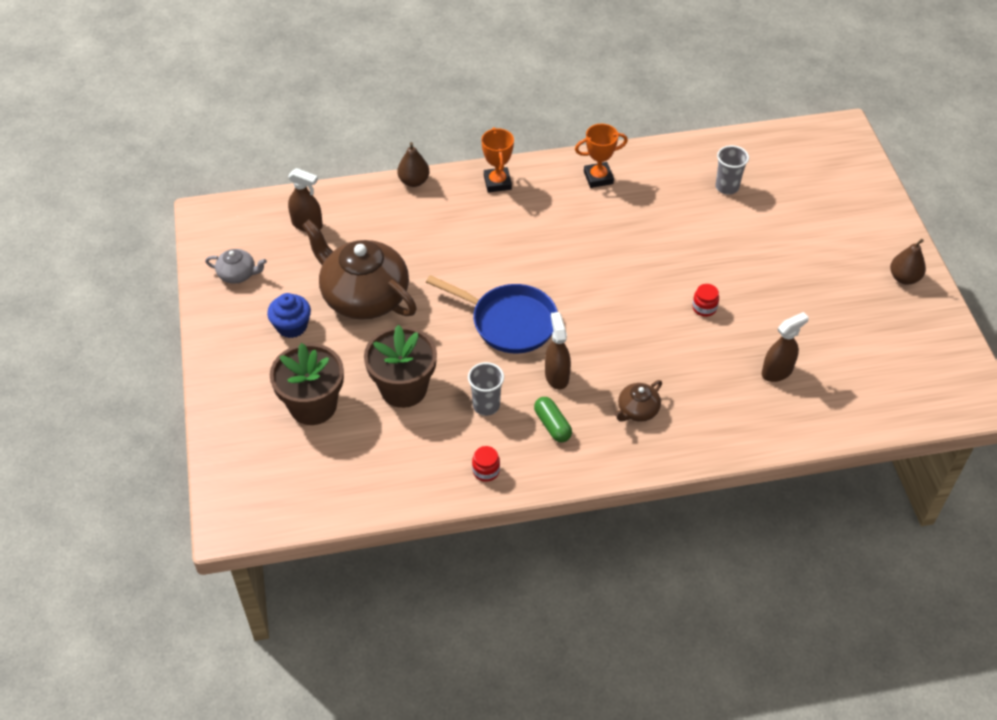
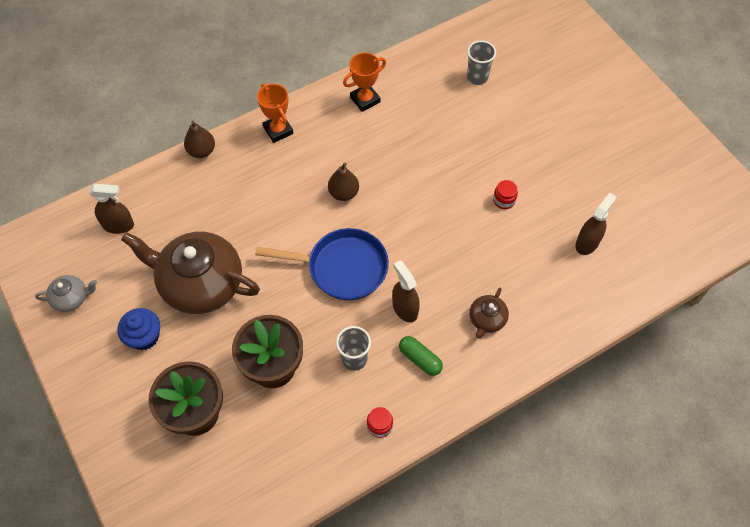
camera: 20 degrees left, 10 degrees up
brown pear [890,239,926,285] -> brown pear moved to [328,163,359,201]

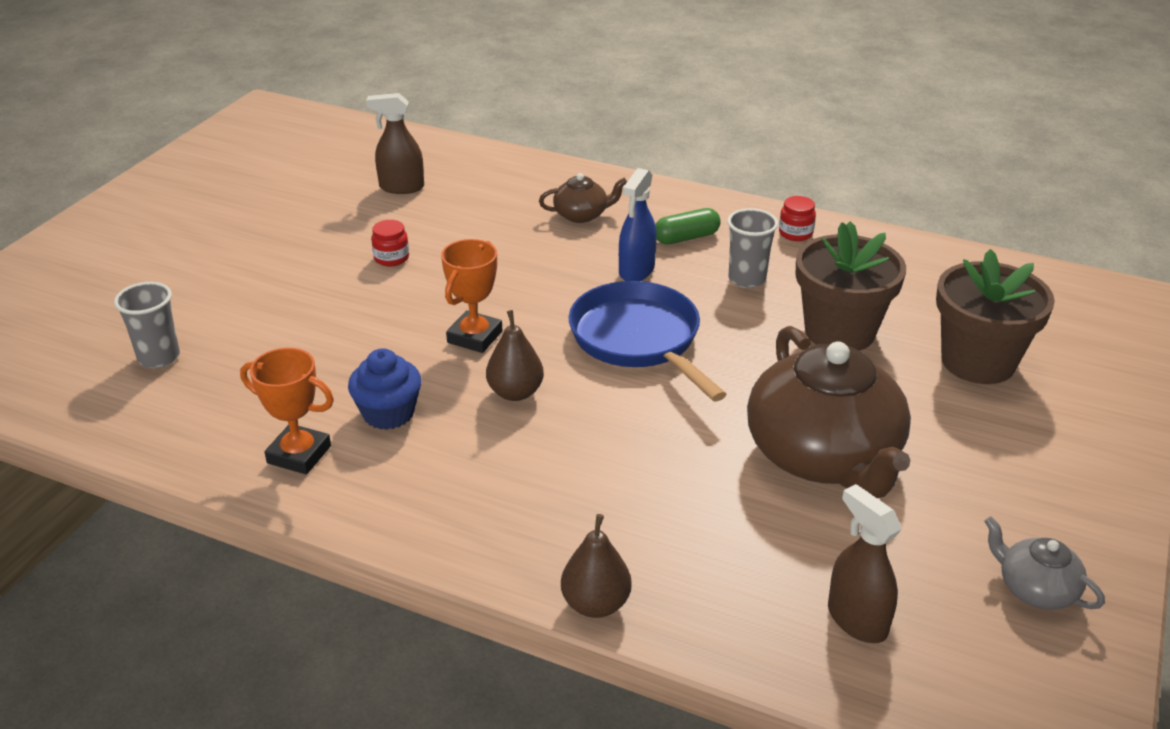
camera: 125 degrees left, 25 degrees down
blue cupcake [118,308,160,350] -> blue cupcake moved to [348,348,421,430]
orange trophy [257,83,293,143] -> orange trophy moved to [441,239,502,353]
brown spray bottle [392,260,420,322] -> blue spray bottle [619,168,657,281]
green capsule [399,336,443,376] -> green capsule turned 60 degrees clockwise [655,208,720,244]

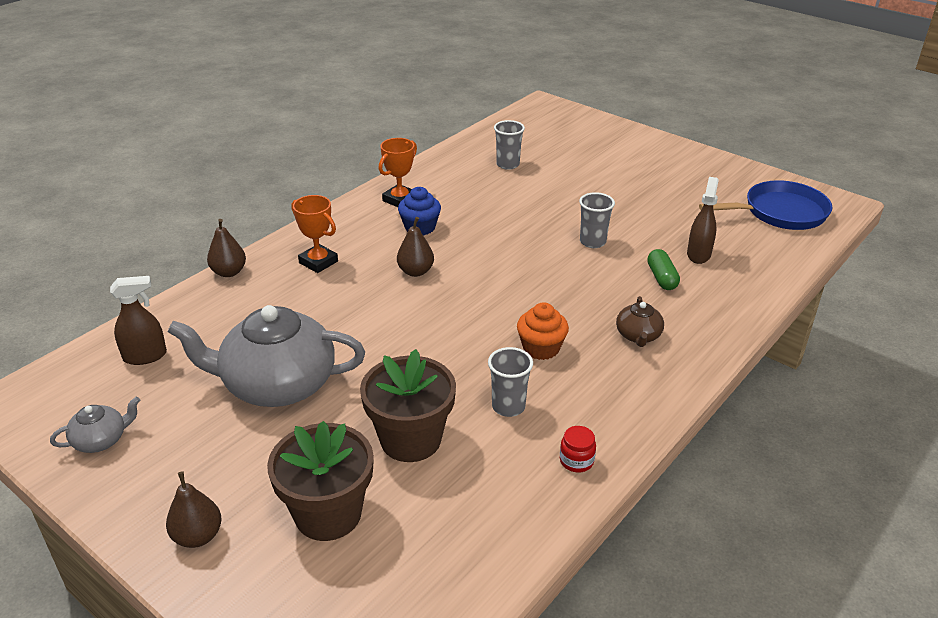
camera: 105 degrees right, 0 degrees up
red jar [371,220,409,266] -> grey cup [579,192,615,248]
orange trophy [441,239,502,353] -> orange trophy moved to [292,195,338,273]
blue pan [568,281,727,401] -> blue pan moved to [699,180,832,230]
blue spray bottle [619,168,657,281] -> orange cupcake [517,302,569,360]
green capsule [655,208,720,244] -> green capsule moved to [647,249,680,290]
brown teapot [747,326,911,498] -> grey teapot [167,305,365,407]
none -> brown pear [166,471,222,548]

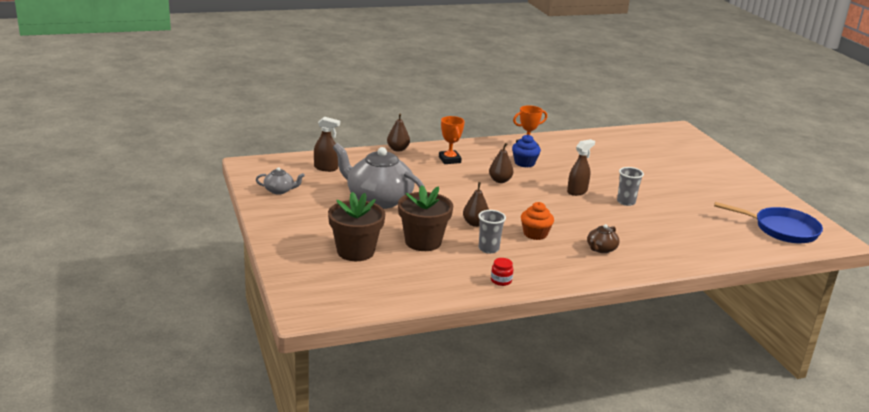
camera: 30 degrees right, 10 degrees down
brown pear [166,471,222,548] -> brown pear moved to [463,182,489,227]
grey cup [494,120,525,170] -> none
green capsule [647,249,680,290] -> none
brown spray bottle [687,177,719,264] -> brown spray bottle moved to [567,139,595,196]

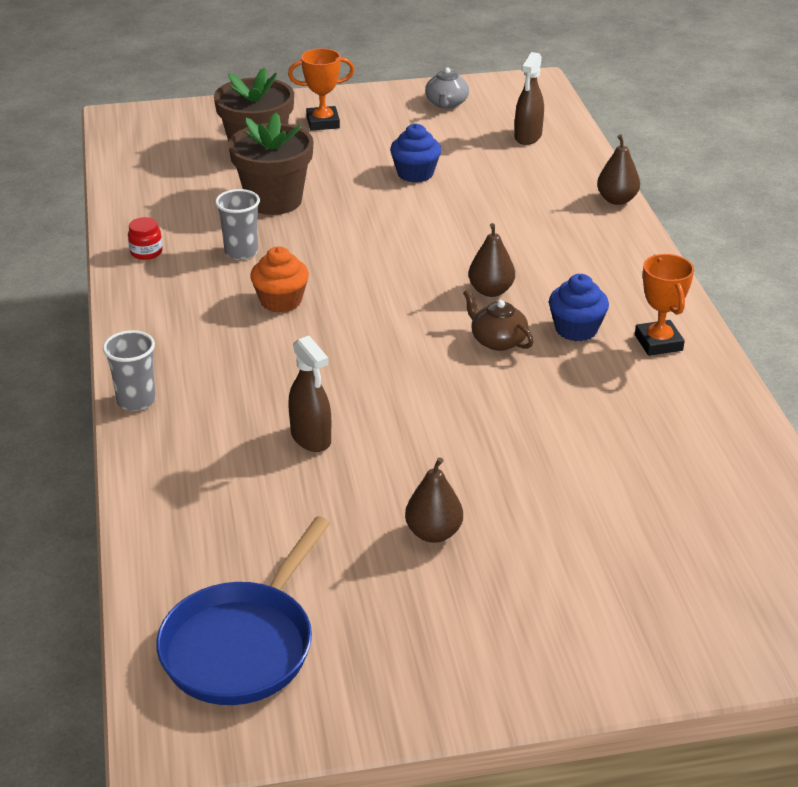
camera: 100 degrees right, 10 degrees up
grey teapot [333,143,425,209] -> blue cupcake [390,124,441,183]
orange trophy [439,116,465,164] -> orange trophy moved to [288,48,355,131]
brown pear [463,182,489,227] -> brown pear moved to [405,457,463,543]
brown spray bottle [567,139,595,196] -> brown spray bottle moved to [288,336,331,452]
brown teapot [587,224,620,253] -> brown teapot moved to [463,289,534,351]
grey cup [617,167,644,206] -> grey cup moved to [103,330,156,411]

